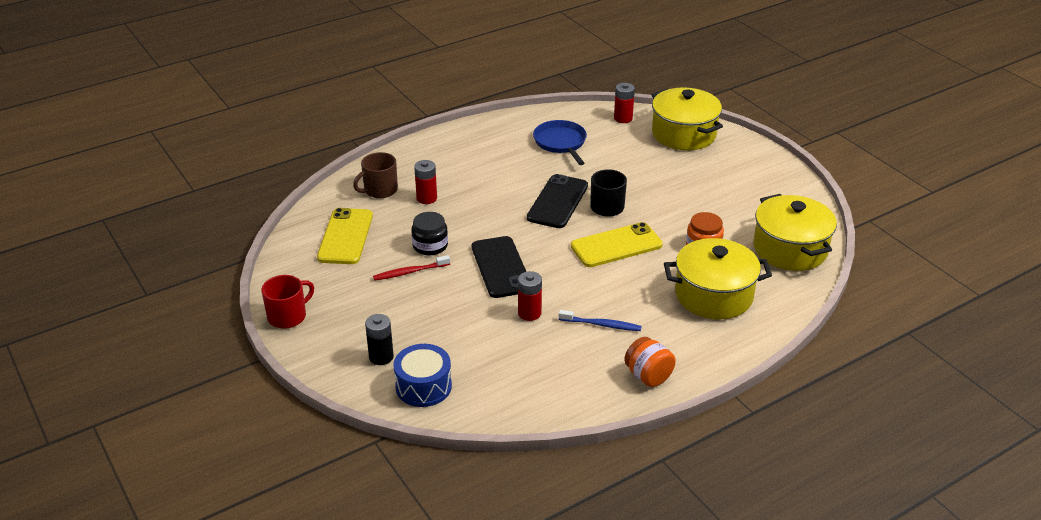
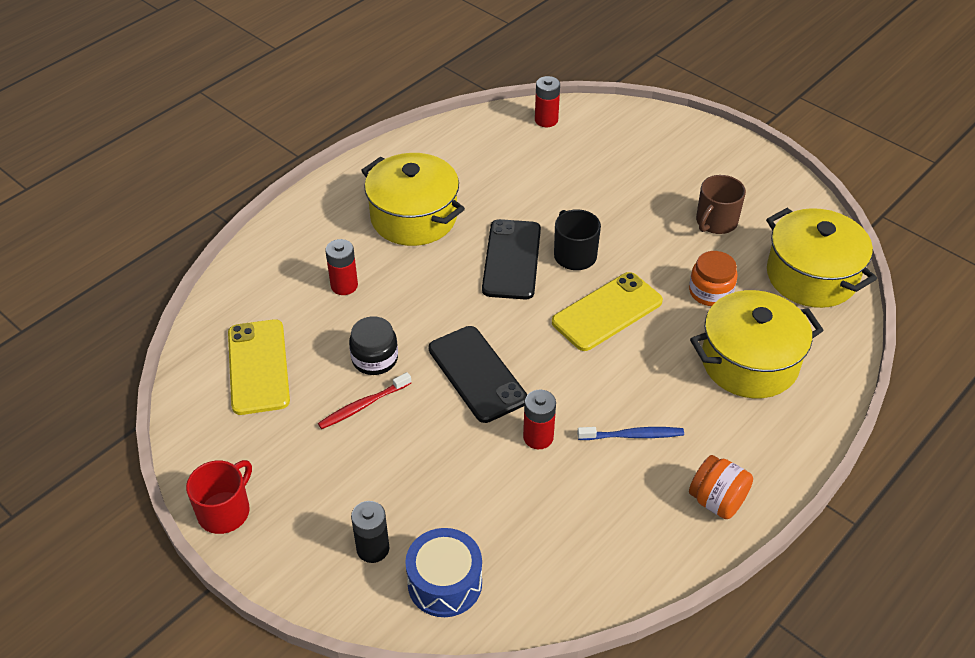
camera: 15 degrees left, 10 degrees up
brown mug [353,152,398,198] -> brown mug moved to [696,175,746,234]
blue pan [533,120,587,165] -> none
yellow pot [652,87,723,150] -> yellow pot moved to [361,153,465,246]

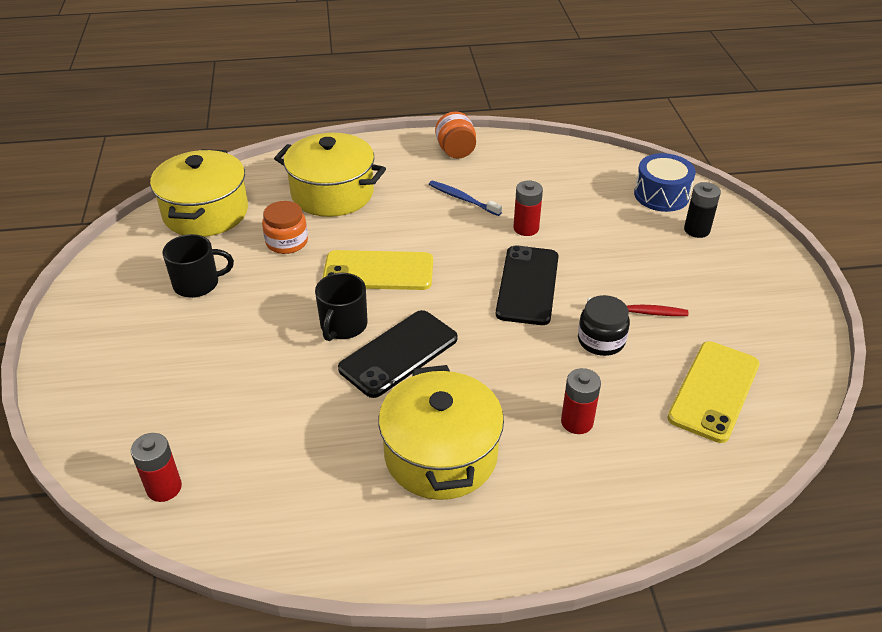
camera: 140 degrees left, 5 degrees down
red mug [186,460,252,534] -> none
brown mug [696,175,746,234] -> black mug [162,234,234,298]

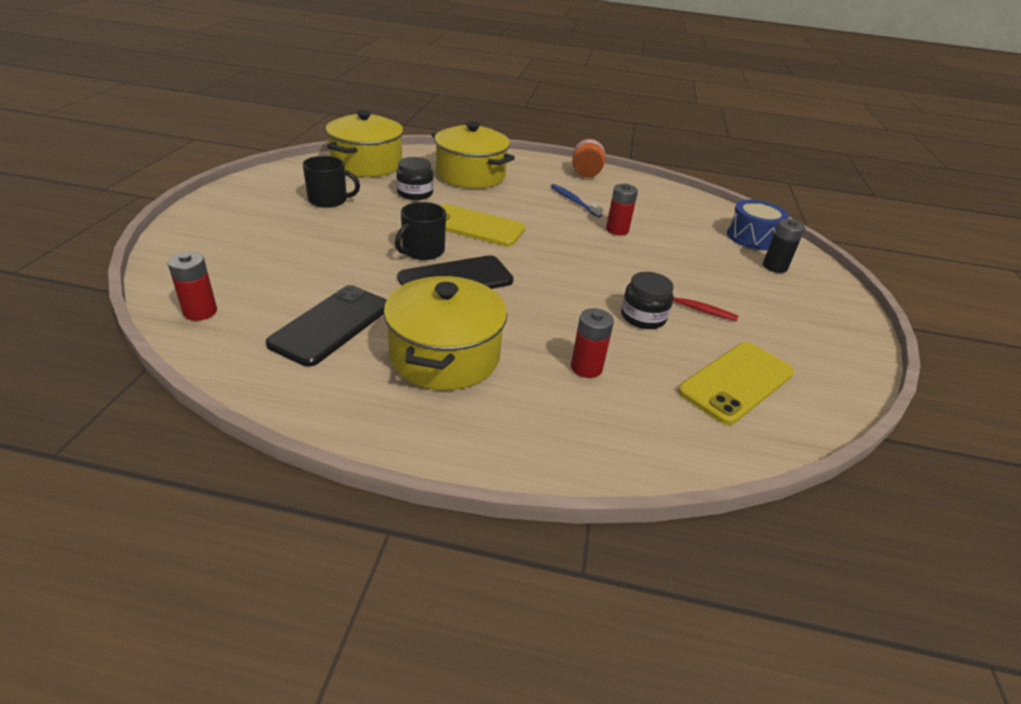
camera: 15 degrees right, 5 degrees down
orange jar [262,201,308,254] -> black jar [396,157,434,200]
black phone [496,245,559,325] -> black phone moved to [266,285,387,367]

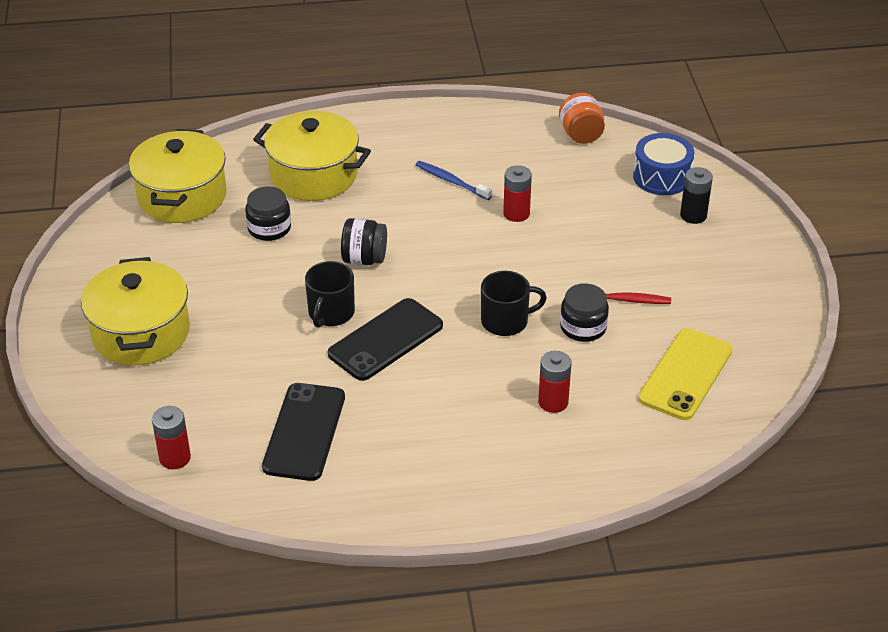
camera: 15 degrees left, 5 degrees up
black mug [303,156,360,208] -> black mug moved to [481,271,547,336]
yellow pot [383,275,507,390] -> yellow pot moved to [81,257,190,366]
yellow phone [440,204,525,246] -> black jar [341,218,387,265]
orange jar [572,139,605,178] -> orange jar moved to [559,93,605,144]

